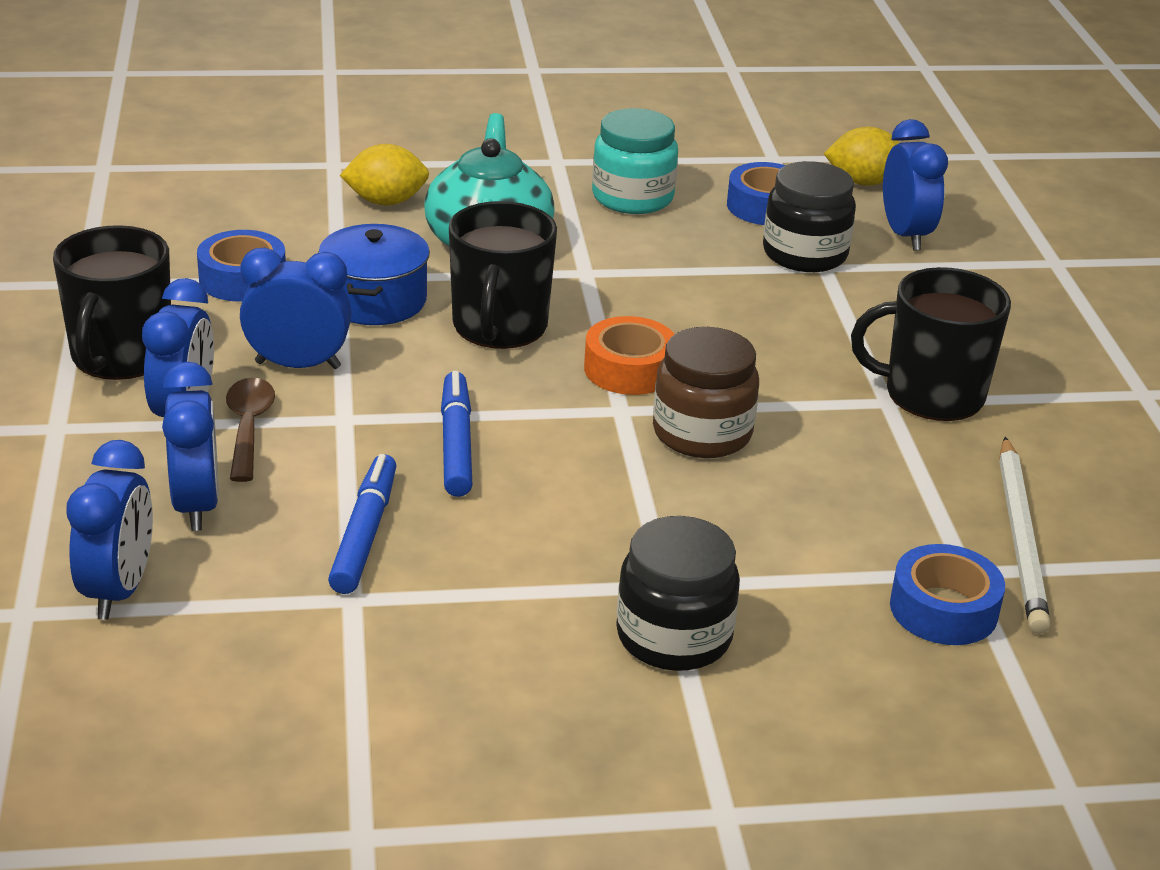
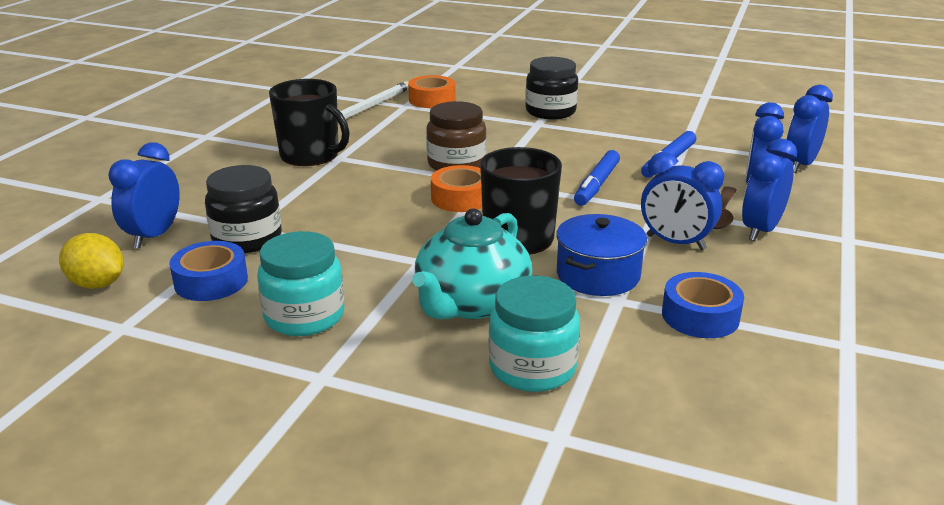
camera: 150 degrees left, 5 degrees down
black mug [53,225,171,380] -> none
yellow lemon [340,144,429,206] -> turquoise jar [488,276,580,392]
blue tape [890,544,1005,645] -> orange tape [408,75,455,108]

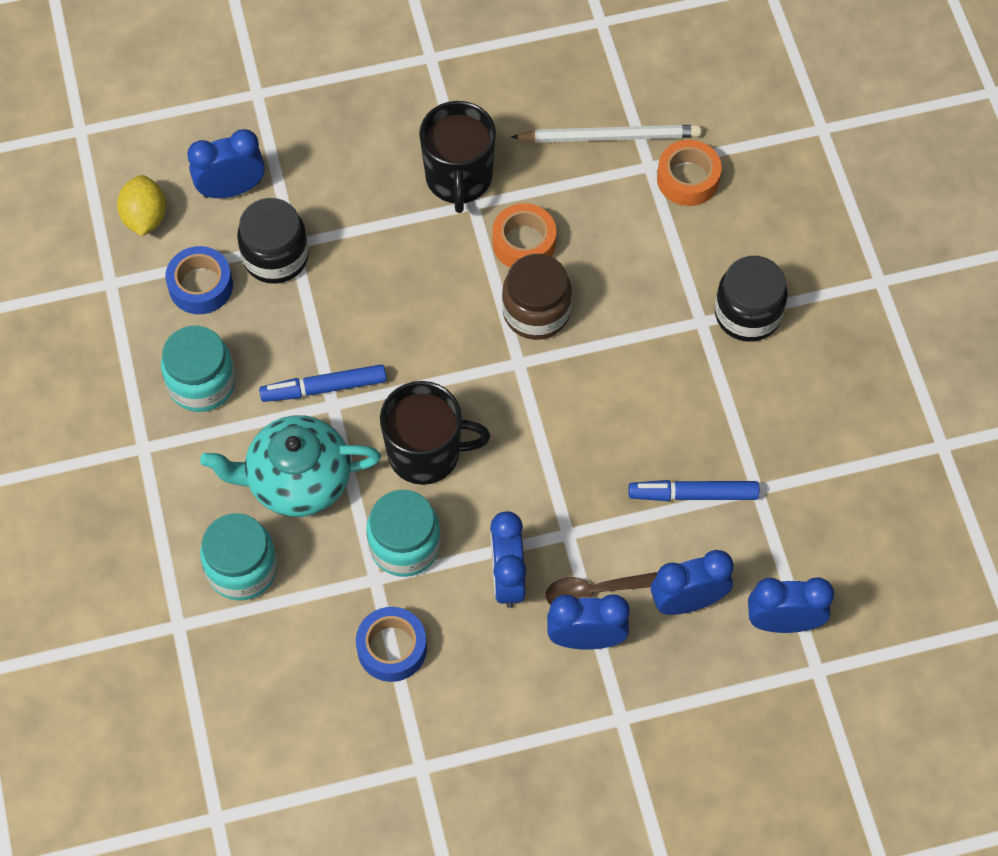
camera: 55 degrees right, 35 degrees up
orange tape [431,165,482,212] -> orange tape moved to [492,203,556,268]
blue pot [556,214,647,296] -> turquoise jar [366,490,441,577]
blue marker [574,150,620,206] -> blue marker moved to [259,364,387,402]

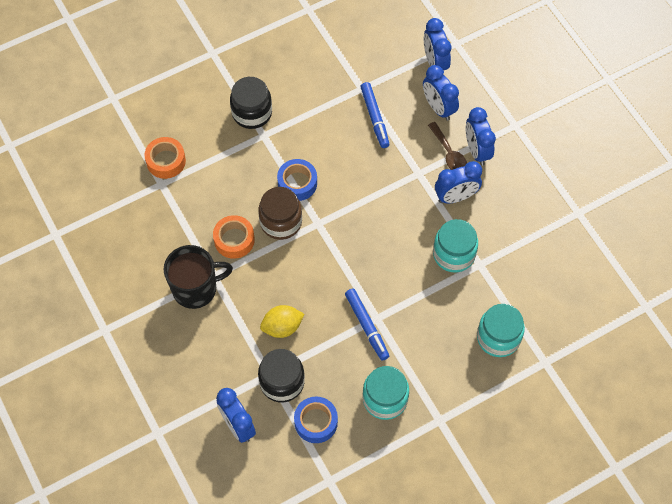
camera: 105 degrees left, 0 degrees up
yellow lemon [117,175,166,236] -> yellow lemon moved to [260,305,304,338]
turquoise teapot [200,415,381,517] -> none
blue tape [356,607,427,682] -> blue tape moved to [277,159,317,201]
black mug [380,381,490,485] -> none
white pencil [511,125,701,143] -> none

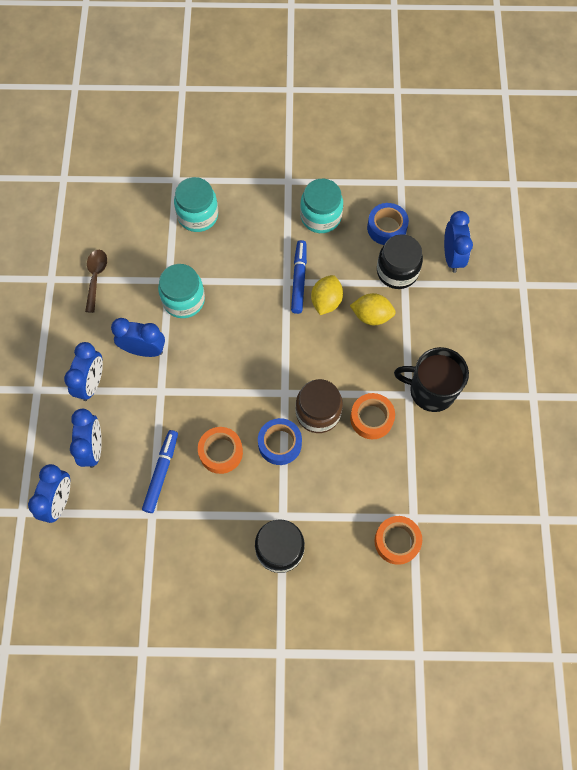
camera: 150 degrees left, 5 degrees up
brown spoon [428,122,467,170] -> brown spoon moved to [85,250,107,313]
none -> orange tape [198,427,243,474]
none -> yellow lemon [311,275,343,315]

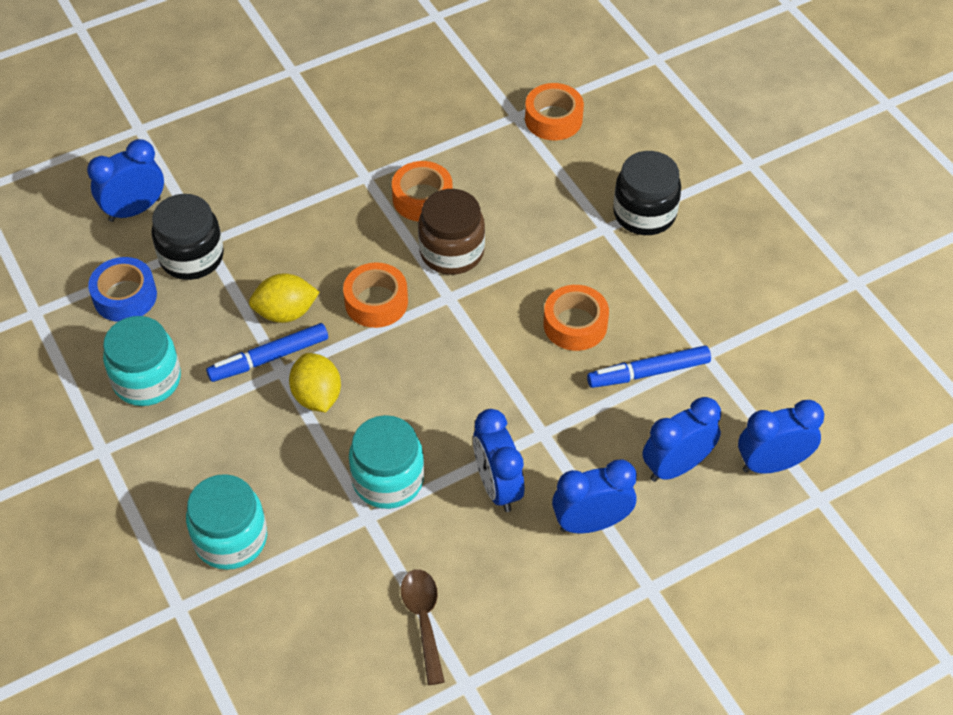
camera: 120 degrees left, 15 degrees down
brown spoon [85,250,107,313] -> brown spoon turned 105 degrees clockwise [401,569,445,685]
blue tape [258,418,302,465] -> none
yellow lemon [350,293,396,325] -> yellow lemon moved to [289,353,341,412]
black mug [394,347,469,412] -> none
none -> orange tape [343,262,408,328]

